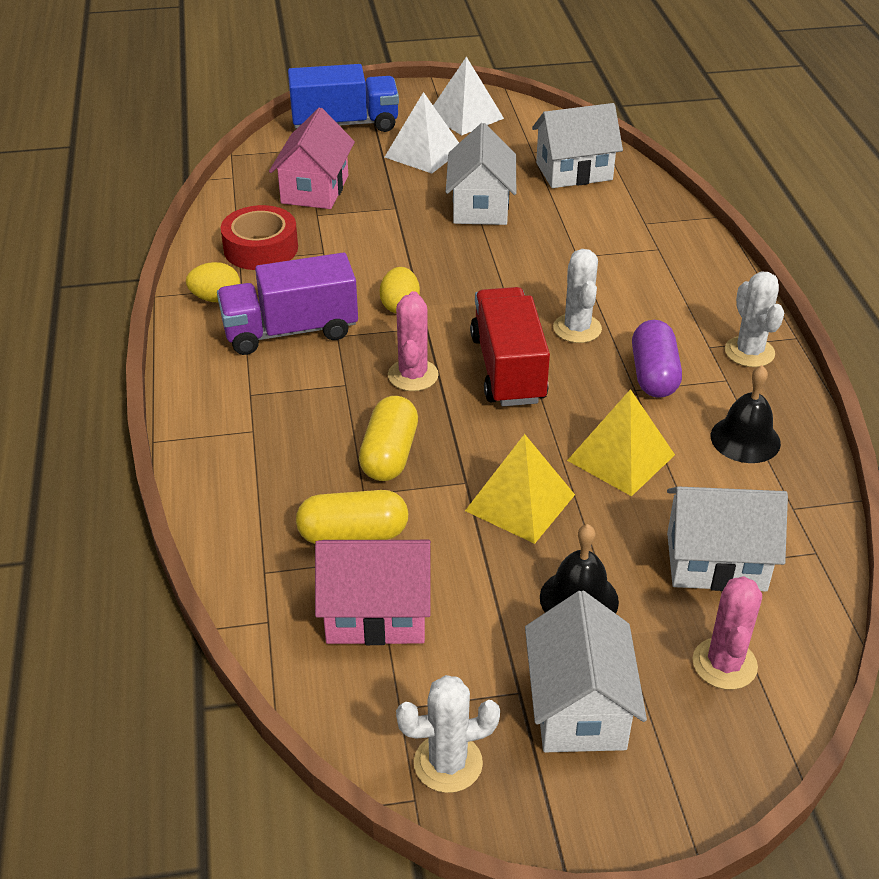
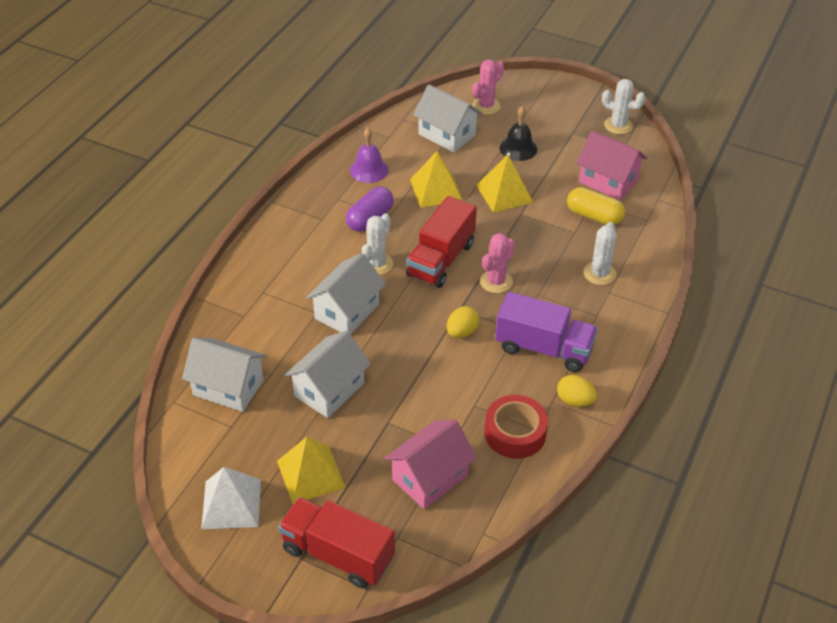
camera: 145 degrees left, 5 degrees up
blue truck [288,64,399,132] -> red truck [278,497,395,588]
yellow capsule [359,396,418,481] -> none
white pyramid [385,92,459,174] -> yellow pyramid [277,437,346,504]
white house [525,591,647,752] -> white house moved to [306,253,386,334]
black bell [711,365,781,463] -> purple bell [350,128,389,183]
white cactus [725,272,784,367] -> white cactus moved to [583,222,617,285]

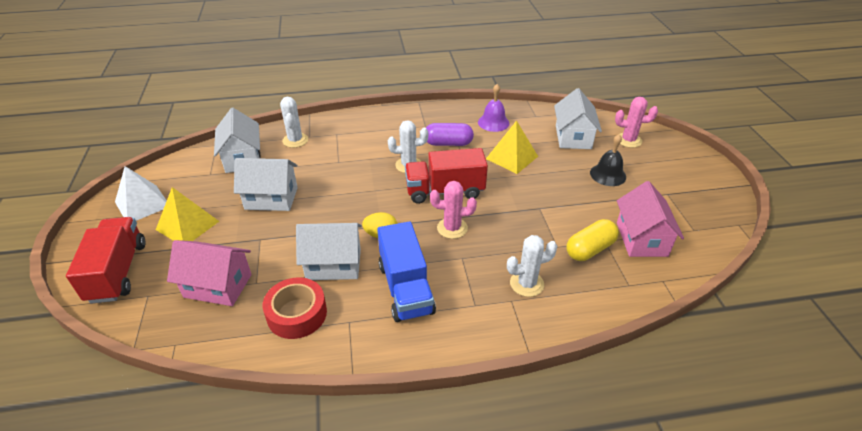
camera: 55 degrees right, 5 degrees down
white house [306,253,386,334] -> white house moved to [296,223,362,280]
yellow pyramid [476,155,533,213] -> none
purple truck [495,292,598,372] -> blue truck [377,221,436,322]
yellow egg [557,375,597,407] -> none
yellow capsule [567,187,625,225] -> yellow capsule turned 60 degrees clockwise [566,219,619,261]
white cactus [602,79,645,134] -> white cactus moved to [280,97,308,148]

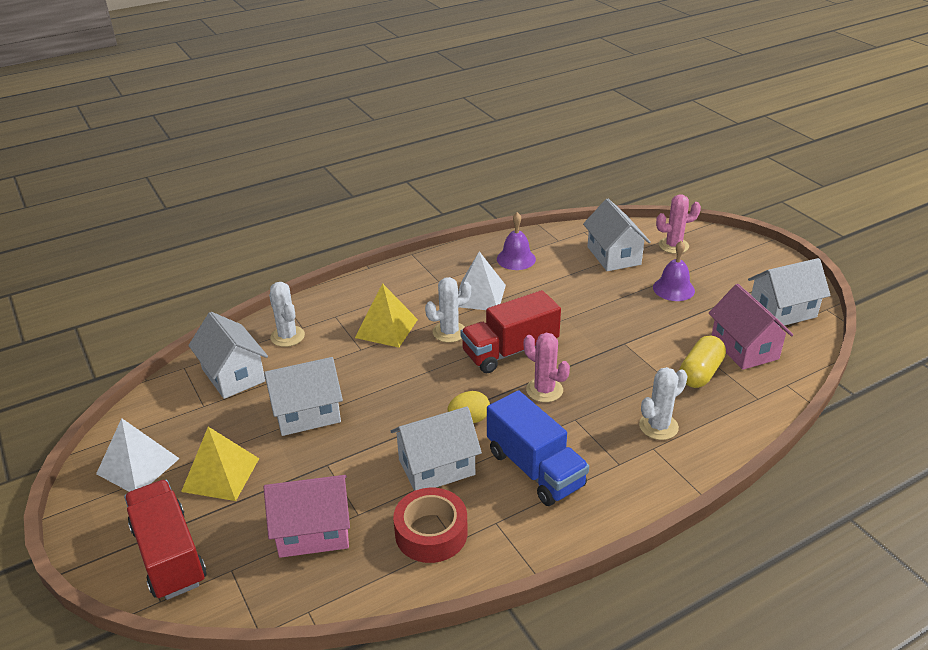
camera: 20 degrees left, 5 degrees down
purple capsule [426,123,474,146] -> white pyramid [458,251,506,310]
pink cactus [430,181,477,239] -> pink cactus turned 60 degrees clockwise [524,333,570,402]
yellow pyramid [486,120,538,174] -> yellow pyramid moved to [355,283,418,348]
black bell [590,134,626,186] -> purple bell [653,241,695,301]
none -> white house [748,258,831,327]

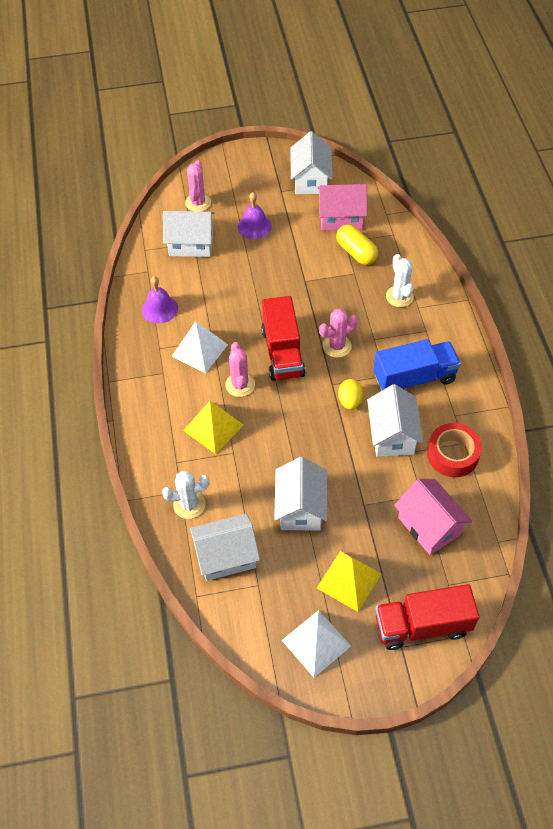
camera: 70 degrees left, 20 degrees up
pink house [263,475,350,558] -> pink house turned 45 degrees counterclockwise [394,479,472,555]
white cactus [425,277,471,343] -> pink cactus [225,342,255,397]

